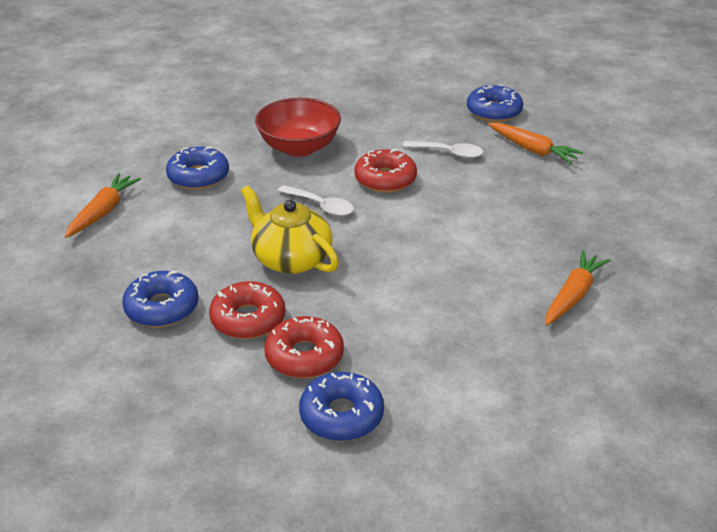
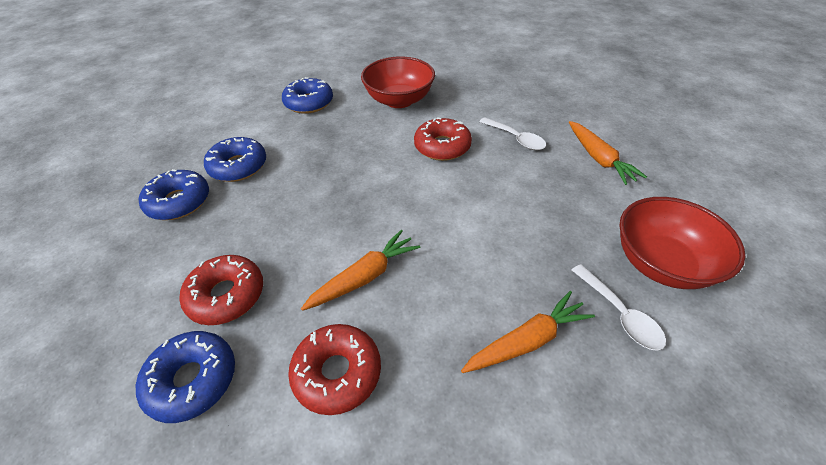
camera: 30 degrees right, 10 degrees up
orange carrot [65,173,141,238] -> orange carrot moved to [301,230,420,311]
red donut [209,281,286,339] -> red donut moved to [288,324,381,415]
yellow teapot [241,186,339,274] -> none
white spoon [278,185,354,216] -> white spoon moved to [572,264,666,351]
blue donut [467,85,523,122] -> blue donut moved to [204,137,266,182]
none -> red bowl [619,197,746,289]

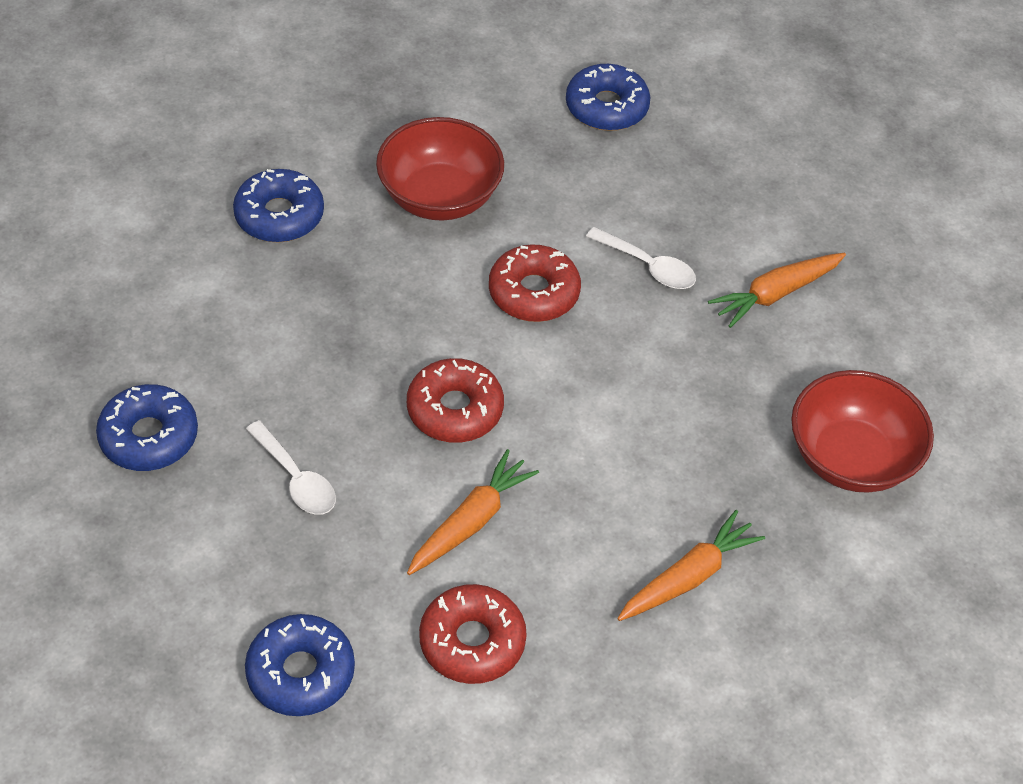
camera: 15 degrees left, 5 degrees up
red donut [180,255,263,325] -> red donut moved to [407,358,504,443]
blue donut [204,137,266,182] -> blue donut moved to [566,64,650,131]
orange carrot [569,121,647,185] -> orange carrot turned 90 degrees clockwise [708,253,846,328]
white spoon [572,264,666,351] -> white spoon moved to [246,420,336,515]

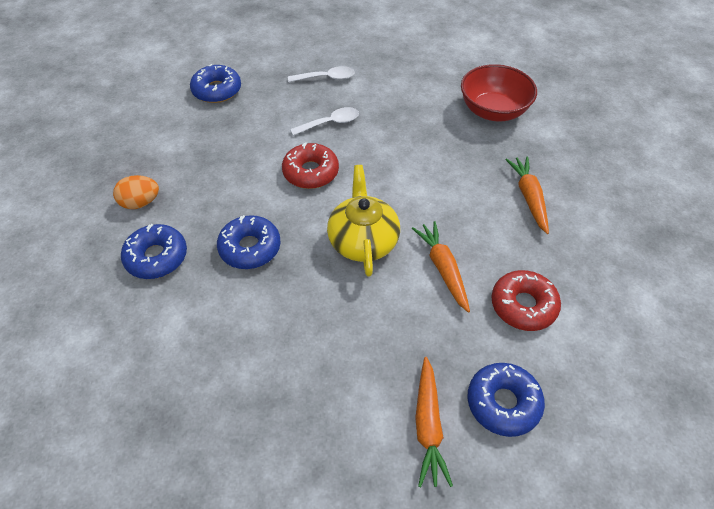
camera: 55 degrees left, 0 degrees up
blue donut [96,384,198,471] -> blue donut moved to [217,215,281,269]
white spoon [246,420,336,515] -> white spoon moved to [288,66,355,82]
red bowl [376,117,504,221] -> none
red donut [407,358,504,443] -> yellow teapot [327,165,400,277]
orange carrot [708,253,846,328] -> orange carrot moved to [415,357,453,487]
none -> orange egg [113,175,159,209]

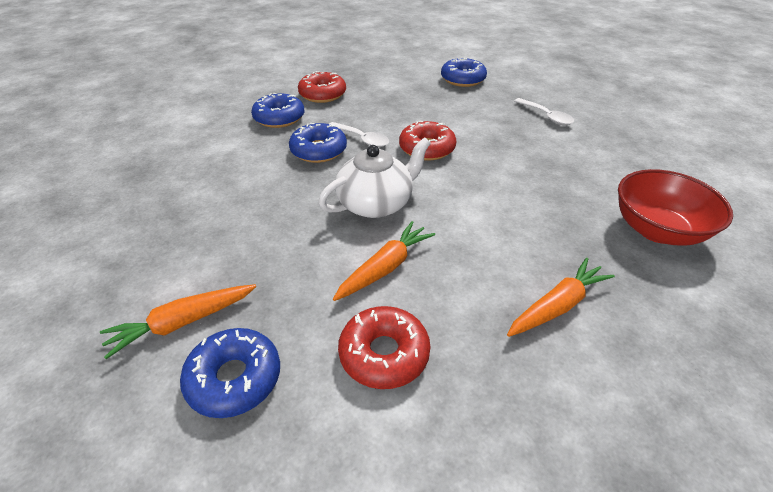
camera: 60 degrees right, 10 degrees down
orange egg [113,175,159,209] -> red donut [298,71,346,103]
white spoon [290,107,359,136] -> white spoon moved to [329,122,389,147]
yellow teapot [327,165,400,277] -> white teapot [318,137,431,218]

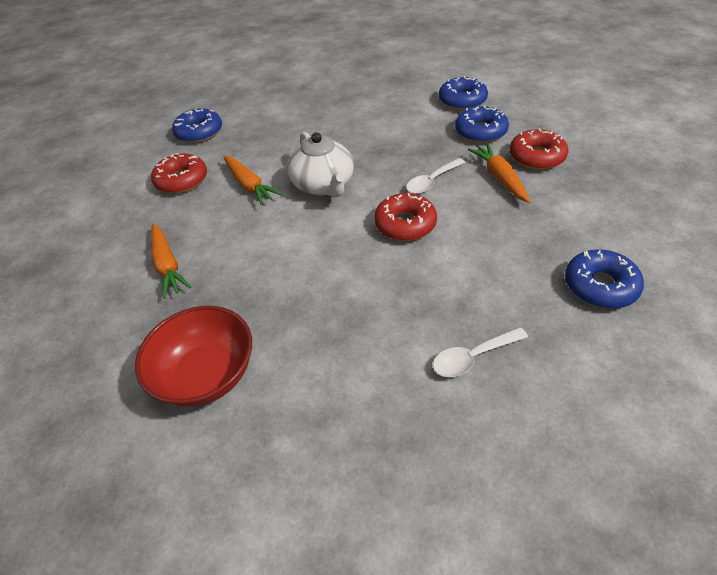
camera: 105 degrees right, 5 degrees up
orange carrot [100,284,256,359] -> orange carrot moved to [468,143,530,203]
blue donut [289,123,347,163] -> blue donut moved to [439,76,488,110]

